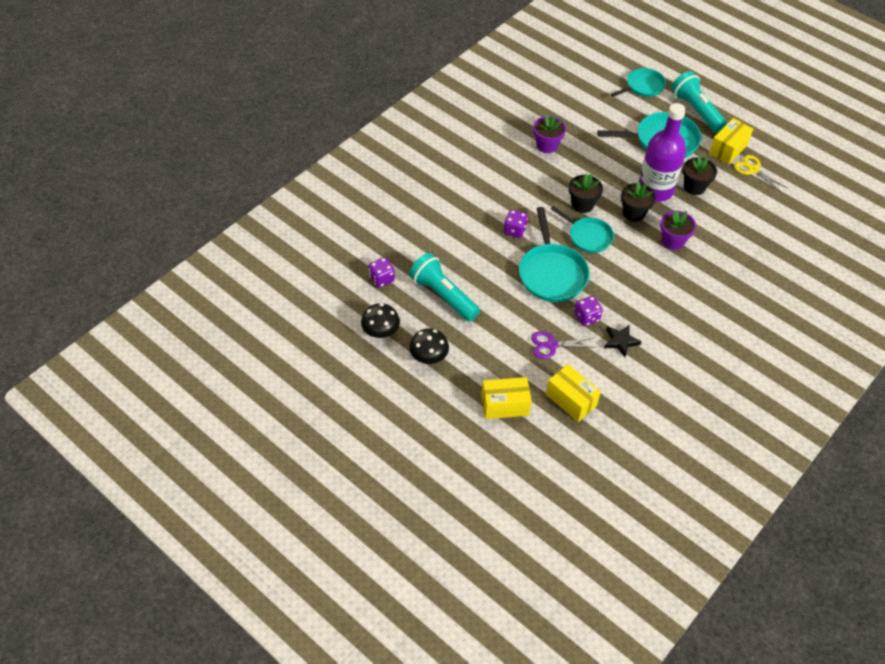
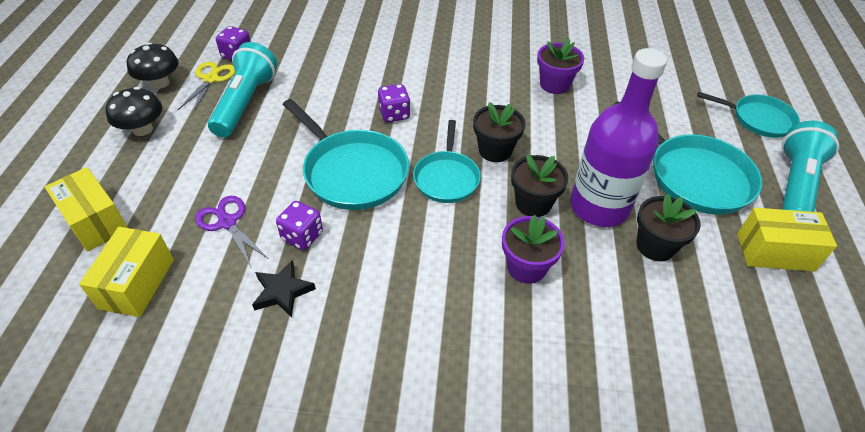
camera: 55 degrees right, 5 degrees down
turquoise pan [519,207,590,302] -> turquoise pan turned 90 degrees counterclockwise [283,99,409,210]
yellow scissors [734,155,788,193] -> yellow scissors moved to [178,62,235,112]

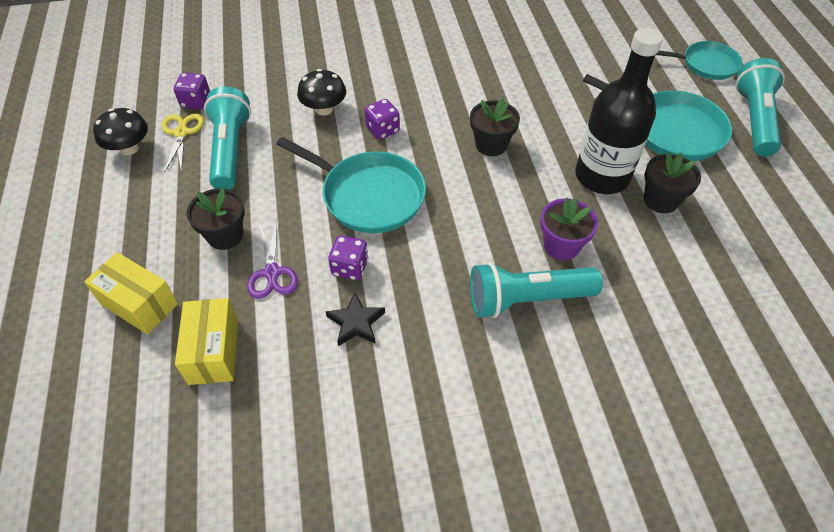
camera: 15 degrees left, 5 degrees up
black mushroom [106,87,162,136] -> black mushroom moved to [297,69,346,116]
purple scissors [195,196,269,267] -> purple scissors turned 135 degrees counterclockwise [247,220,298,299]
turquoise pan [413,120,481,203] -> none
black flower pot [511,154,568,217] -> black flower pot moved to [187,188,245,250]
purple flower pot [537,38,584,94] -> none
purple bottle [570,48,667,227] -> black bottle [575,28,663,194]
yellow box [737,208,837,272] -> none
none -> turquoise flashlight [470,262,603,318]

